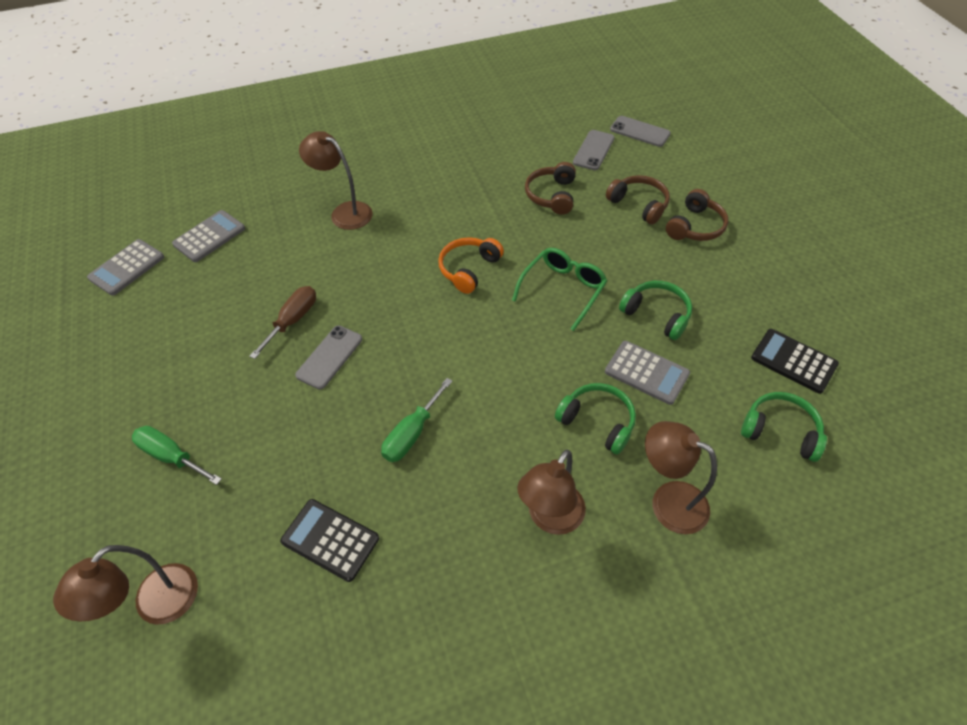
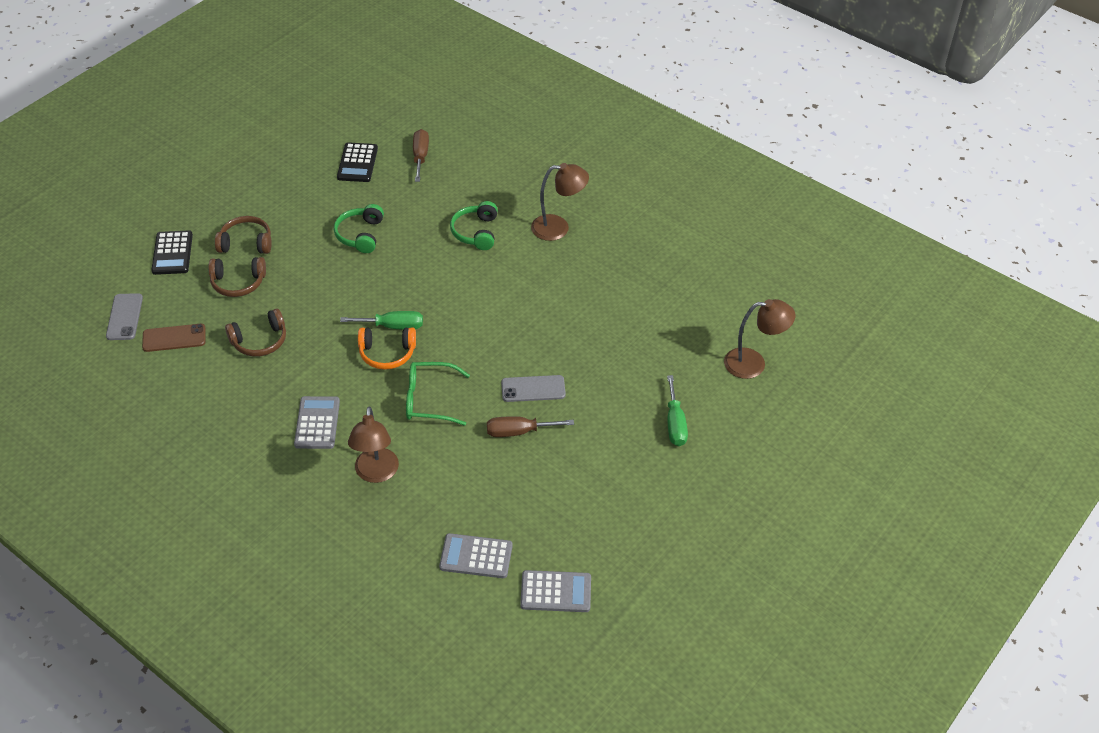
camera: 125 degrees left, 5 degrees down
black calculator [280,499,379,582] -> black calculator moved to [151,231,193,275]
green screwdriver [381,378,452,462] -> green screwdriver moved to [340,311,423,330]
green glasses [512,248,607,331] -> green glasses moved to [406,362,470,426]
grey phone [573,130,615,170] -> brown phone [142,324,206,352]
grey calculator [605,341,690,405] -> grey calculator moved to [294,396,340,449]
brown headphones [606,175,670,224] -> brown headphones turned 105 degrees counterclockwise [208,257,266,297]
brown lamp [645,421,717,534] -> none
green headphones [741,392,827,462] -> brown screwdriver [413,129,429,182]

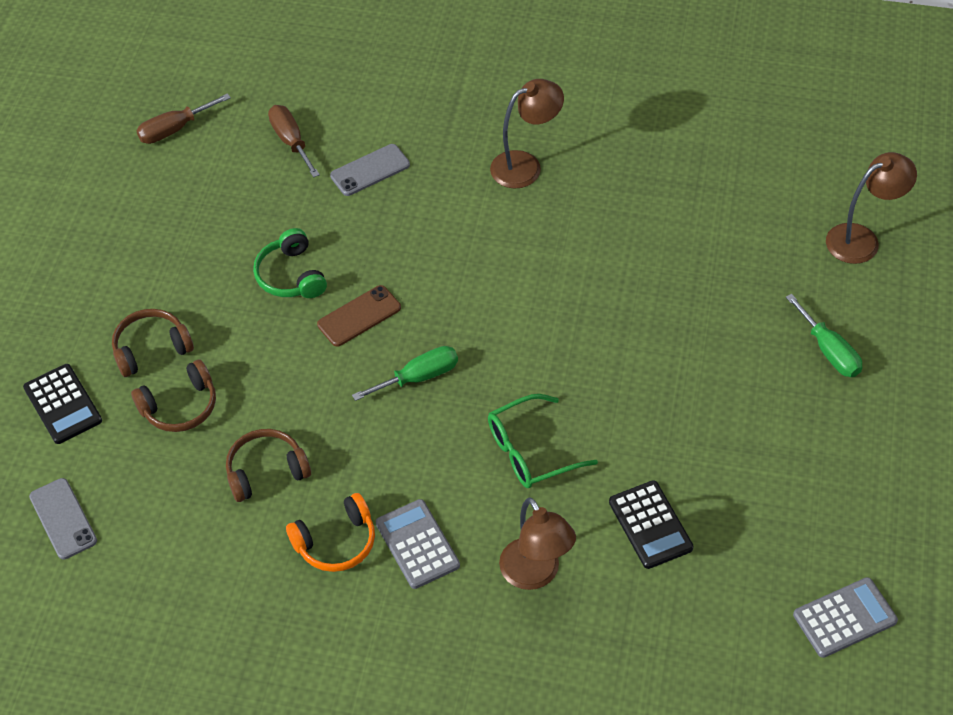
camera: 25 degrees left, 5 degrees up
brown phone [142,324,206,352] -> brown phone moved to [317,285,401,347]
brown headphones [225,309,286,357] -> brown headphones turned 150 degrees counterclockwise [226,429,311,502]
black calculator [337,142,378,182] -> black calculator moved to [609,480,693,569]
orange headphones [358,327,416,370] -> orange headphones moved to [286,493,375,572]
grey calculator [439,533,513,578] -> none
green headphones [450,201,498,250] -> none
brown screwdriver [487,416,574,437] -> brown screwdriver moved to [137,93,231,144]
grey phone [501,375,566,402] -> grey phone moved to [330,144,410,196]

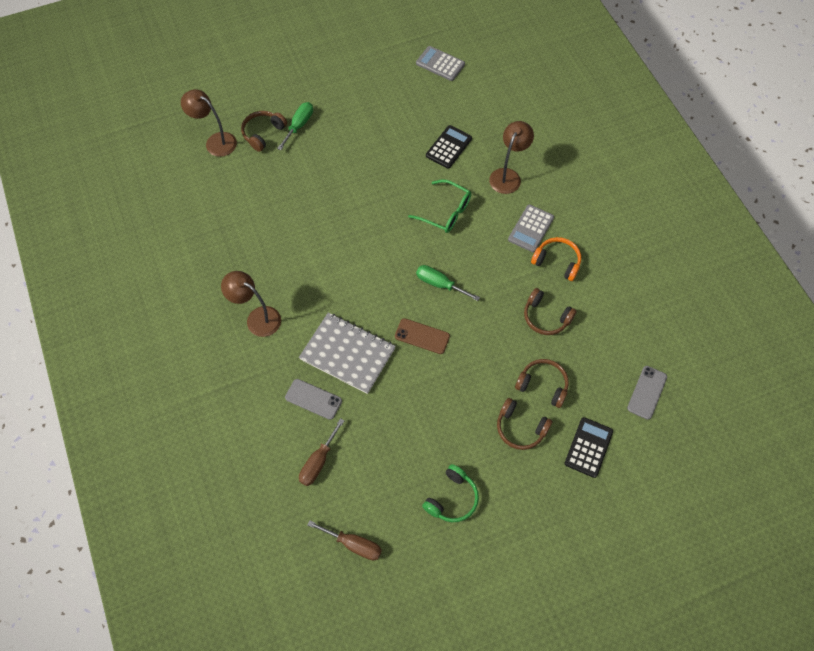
camera: 125 degrees left, 10 degrees up
green headphones [253,228,327,298] -> green headphones moved to [422,464,479,522]
none -> brown headphones [241,111,287,152]
none -> grey notebook [299,313,396,394]

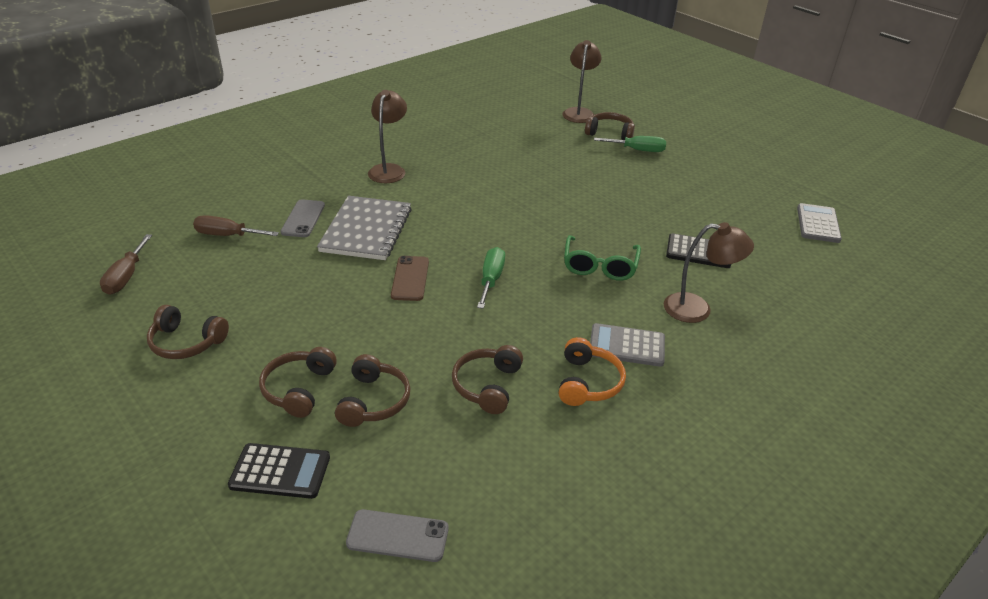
camera: 70 degrees right, 25 degrees down
green headphones [422,464,479,522] -> brown headphones [147,305,229,359]

